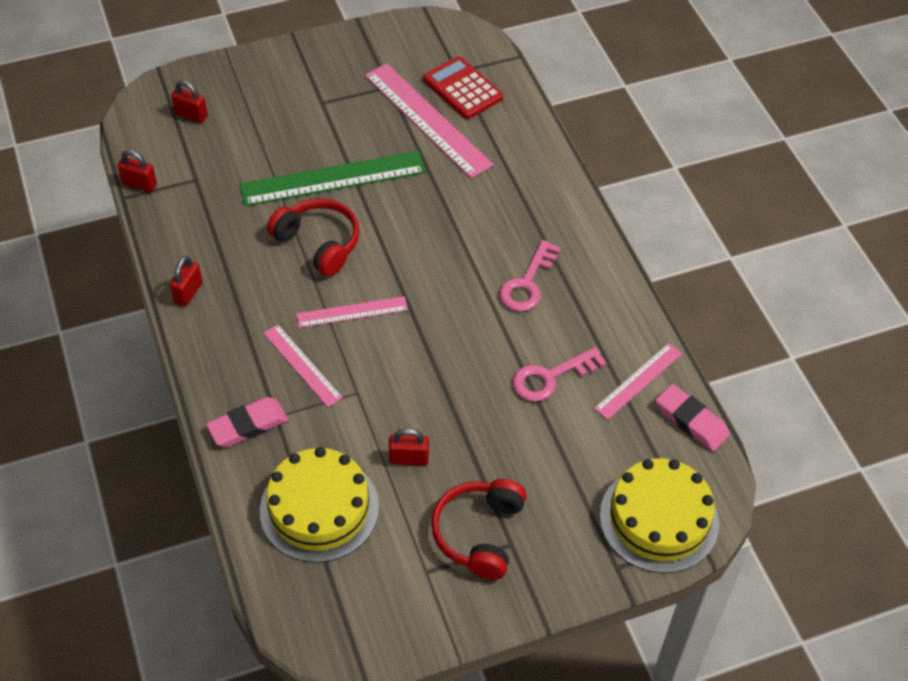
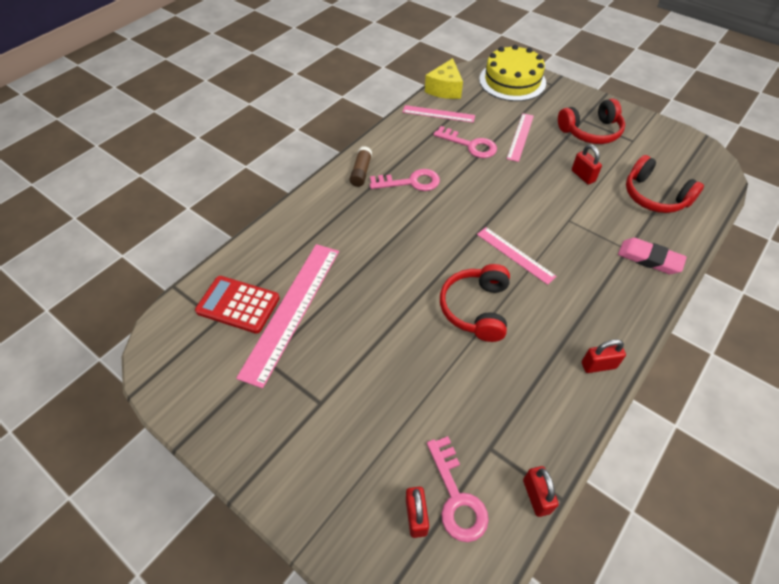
camera: 120 degrees left, 0 degrees up
green ruler [240,151,426,206] -> none
yellow cake [260,447,379,563] -> red headphones [626,155,704,213]
pink ruler [263,324,343,407] -> pink ruler moved to [507,113,534,162]
red calculator [423,56,503,119] -> red calculator turned 90 degrees clockwise [195,276,280,334]
pink eraser [656,384,730,451] -> yellow cheese [425,58,463,99]
none -> brown glue stick [350,146,372,187]
none -> pink key [427,436,489,542]

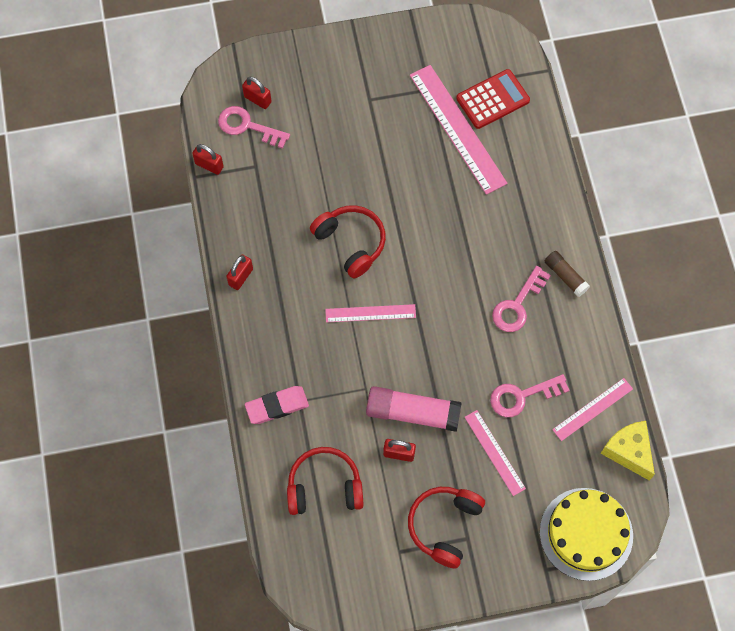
camera: 130 degrees right, 15 degrees up
none -> pink glue stick [366,386,462,432]

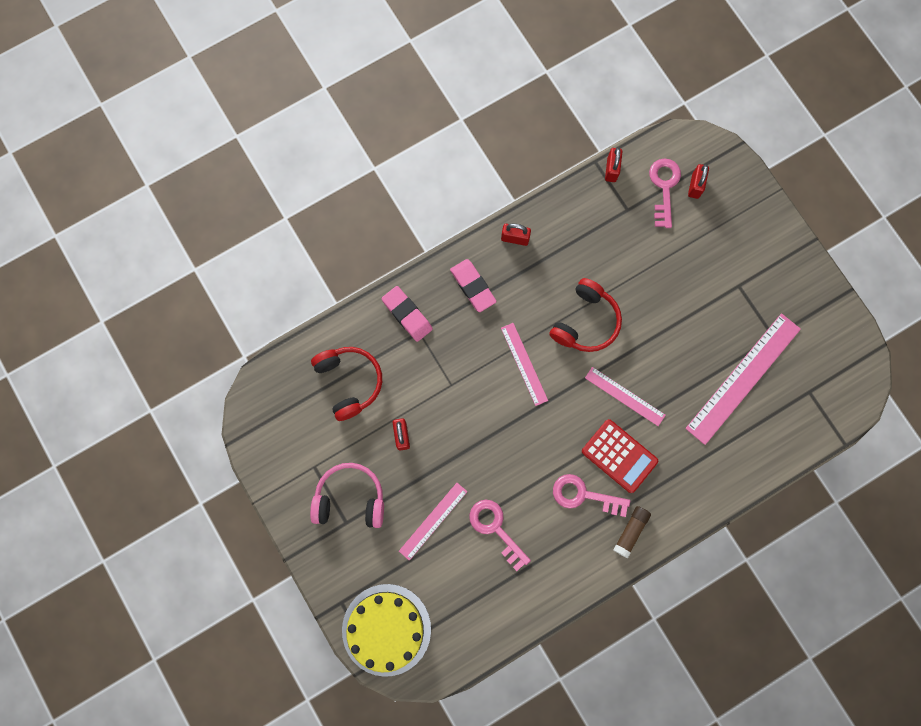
camera: 70 degrees right, 10 degrees up
pink glue stick [366,386,462,432] -> none
red headphones [408,487,485,568] -> pink headphones [310,463,384,528]
red calculator [456,69,530,129] -> red calculator moved to [582,419,658,493]
pink ruler [552,378,633,441] -> pink ruler moved to [585,367,666,426]
yellow cheese [600,421,655,481] -> none
none -> pink eraser [450,259,497,312]

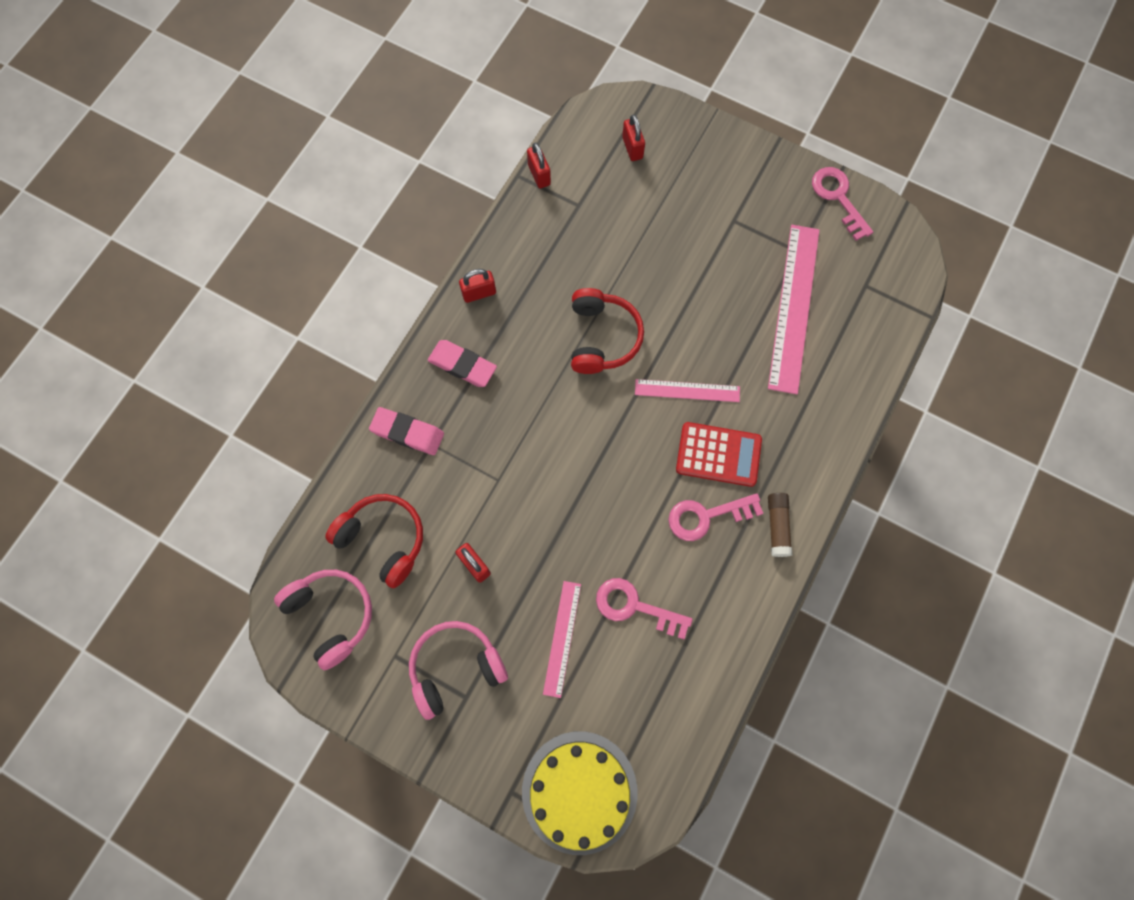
camera: 30 degrees left, 5 degrees down
pink ruler [501,323,548,406] -> none
pink key [649,159,681,228] -> pink key moved to [812,167,873,241]
none -> pink headphones [274,570,372,670]

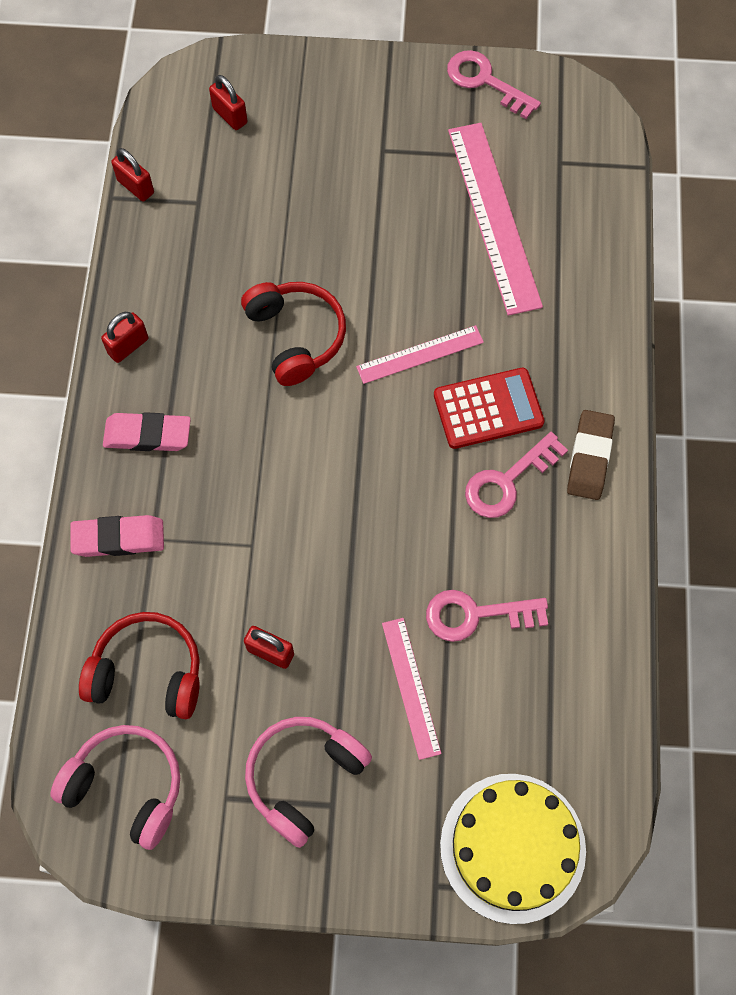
camera: 25 degrees left, 5 degrees down
brown glue stick [768,493,792,557] -> brown eraser [567,410,615,500]

